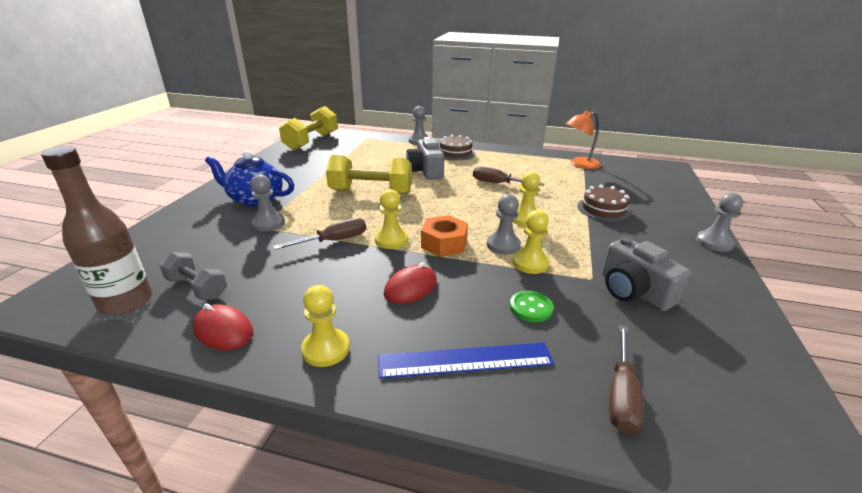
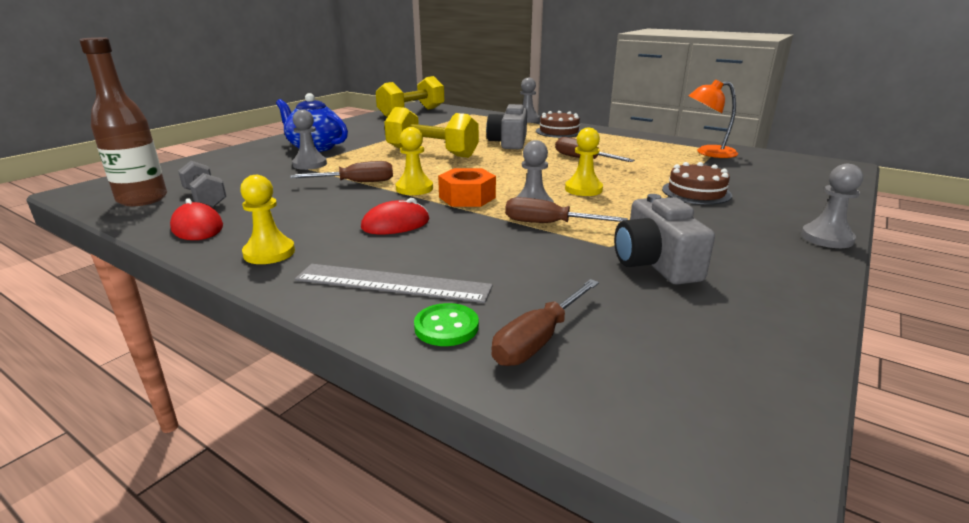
camera: 20 degrees right, 5 degrees down
blue ruler [378,342,554,379] -> grey ruler [295,264,493,303]
green button [510,291,554,322] -> green button moved to [414,303,479,346]
yellow pawn [512,210,549,274] -> brown screwdriver [505,197,628,223]

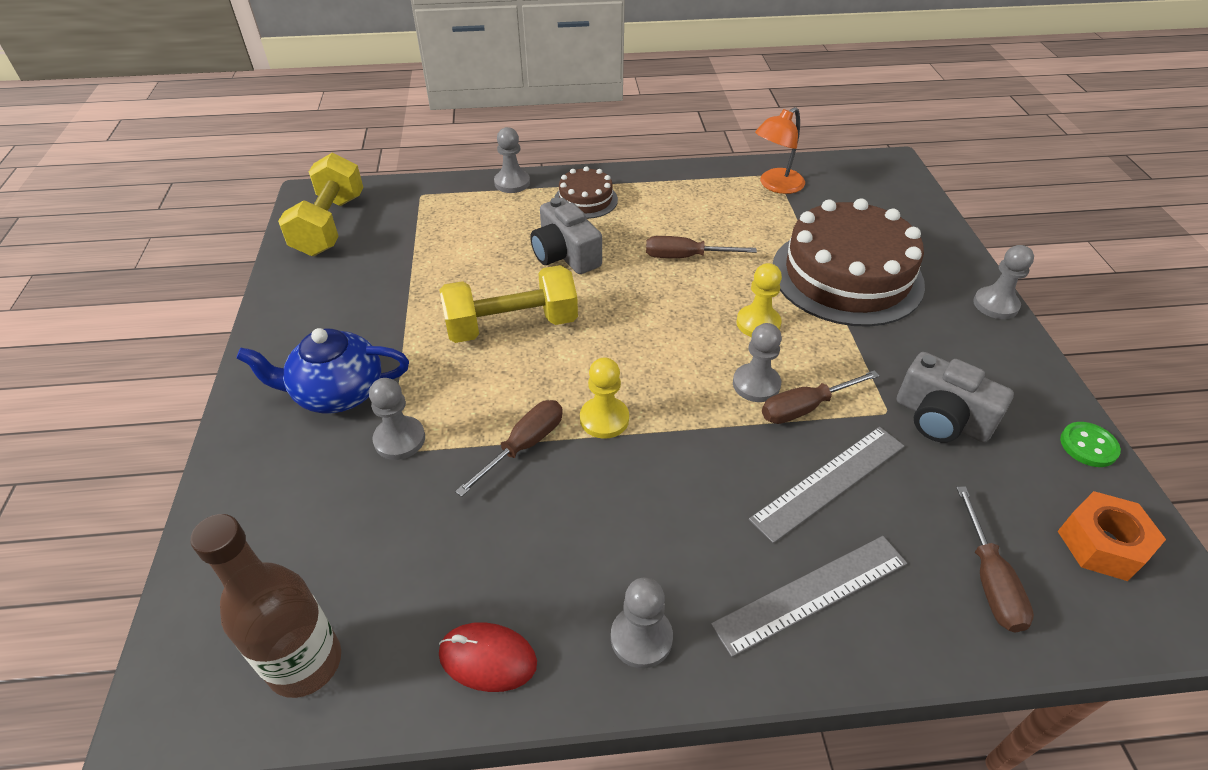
camera: 40 degrees left, 20 degrees up
grey dumbbell [178,161,227,207] -> none
yellow pawn [240,175,295,264] -> grey pawn [611,577,673,669]
red mouse [361,198,429,234] -> none
green button [414,303,479,346] -> green button moved to [1060,422,1121,467]
orange nut [438,168,496,207] -> orange nut moved to [1058,491,1166,581]
brown cake [662,162,732,204] -> brown cake [773,198,925,327], size x2.08
none -> grey ruler [749,427,904,543]

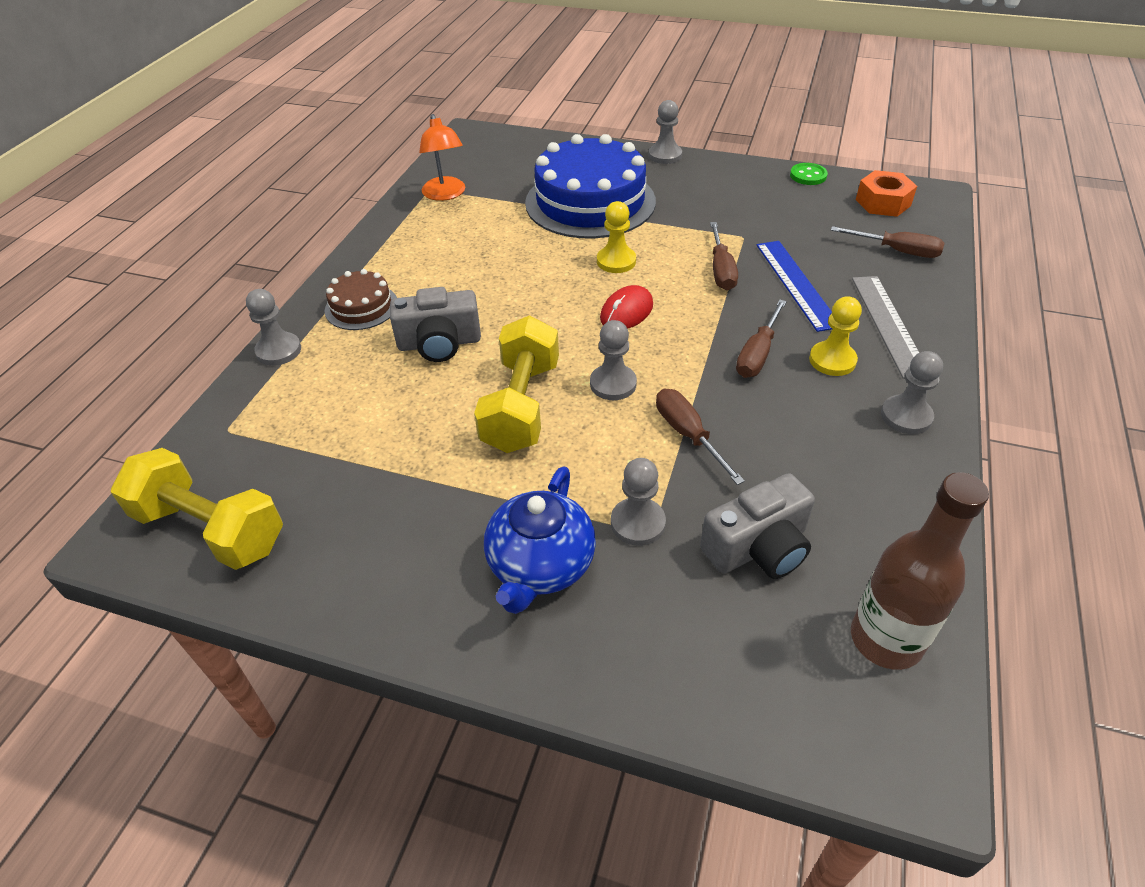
camera: 65 degrees left, 0 degrees up
red mouse [439,622,537,692] -> red mouse moved to [600,285,653,329]
yellow pawn [580,357,629,439] -> yellow pawn moved to [809,296,862,376]
brown screwdriver [646,236,757,258] -> brown screwdriver moved to [736,300,787,378]
grey pawn [733,323,782,402] -> grey pawn moved to [590,320,637,400]
grey ruler [749,427,904,543] -> blue ruler [757,241,832,332]
brown cake [773,198,925,327] -> blue cake [525,134,656,238]
grey camera [897,352,1014,442] -> grey camera moved to [700,473,815,579]

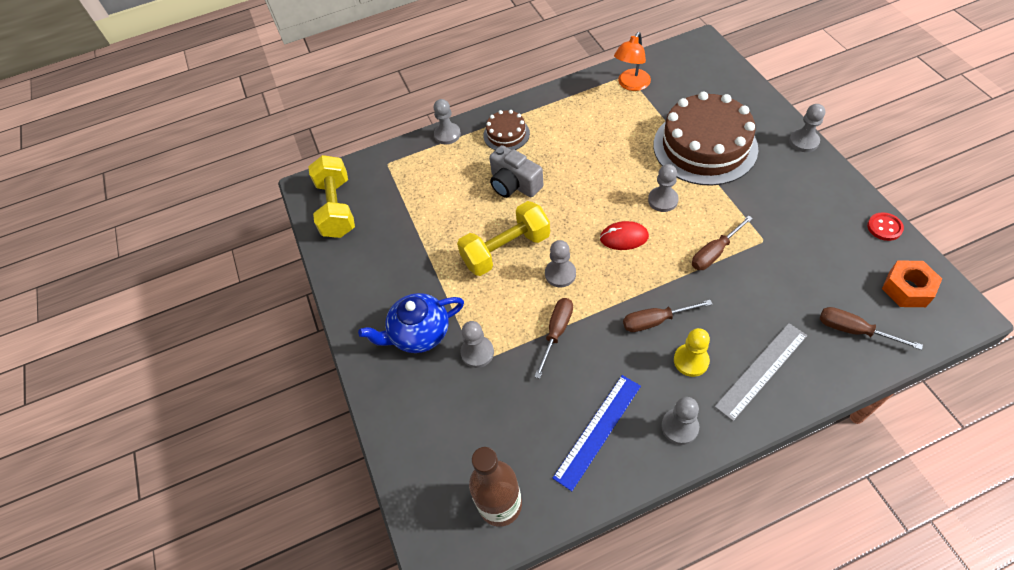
camera: 55 degrees right, 10 degrees up
blue cake [525,134,656,238] -> brown cake [653,91,758,186]
yellow pawn [597,201,636,273] -> grey pawn [648,164,679,212]
grey camera [700,473,815,579] -> none
blue ruler [757,241,832,332] -> blue ruler moved to [553,375,641,491]
green button [790,163,828,185] -> red button [867,212,904,241]
brown screwdriver [831,226,945,258] -> brown screwdriver turned 135 degrees clockwise [820,307,923,350]

